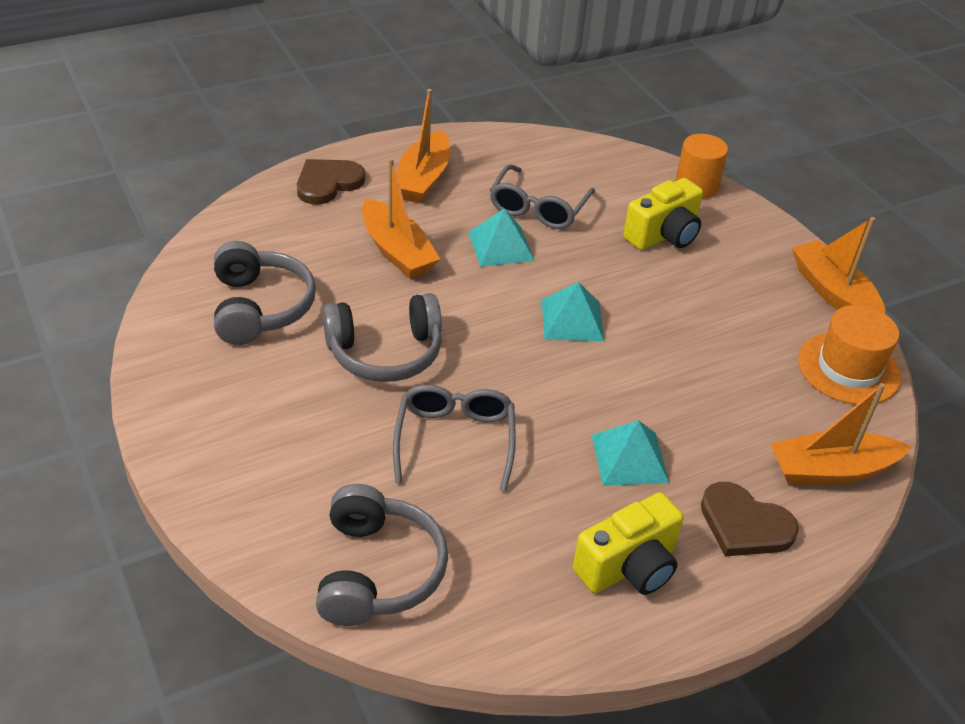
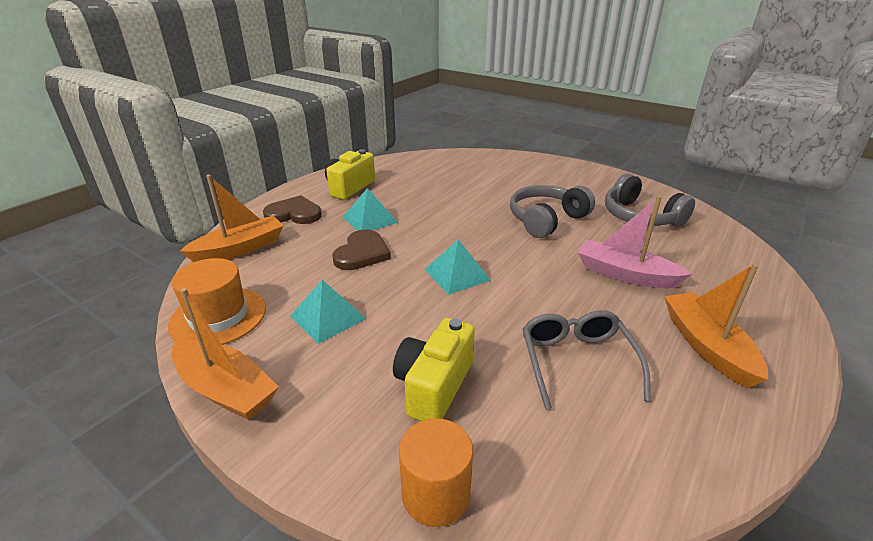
camera: 155 degrees right, 10 degrees down
brown heart [297,159,365,205] -> brown heart moved to [332,229,391,270]
grey headphones [316,484,448,626] -> none
orange boat [362,158,440,279] -> pink boat [578,196,692,288]
grey glasses [393,385,516,491] -> none
turquoise pyramid [468,208,535,267] -> turquoise pyramid moved to [290,280,366,344]

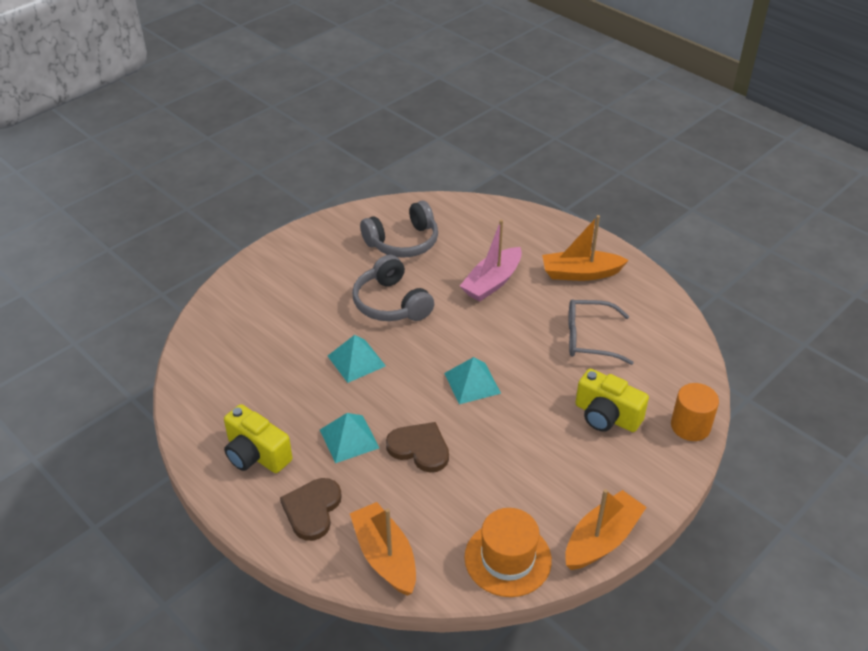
camera: 80 degrees left, 10 degrees up
turquoise pyramid [290,280,366,344] -> turquoise pyramid moved to [328,335,386,383]

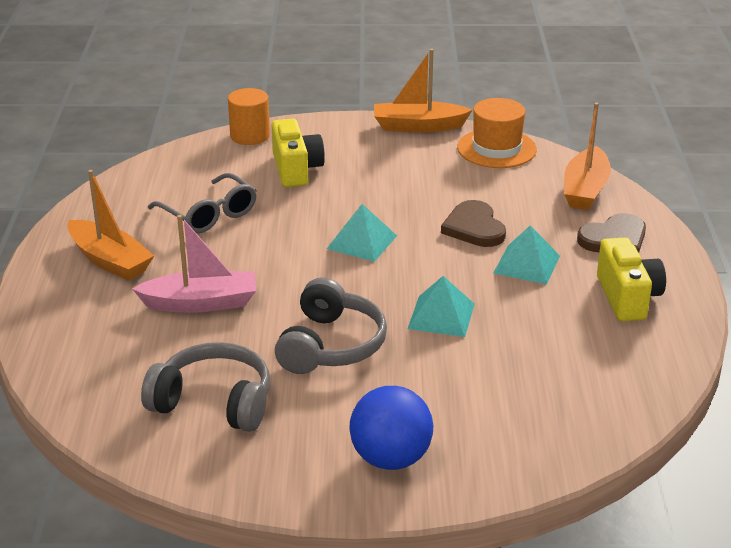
camera: 135 degrees left, 10 degrees down
none -> blue ball [349,386,433,470]

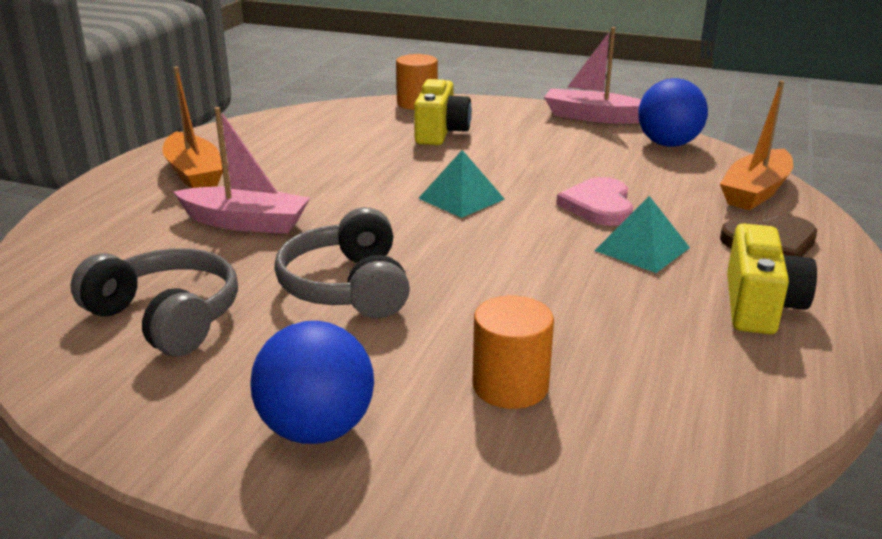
camera: 20 degrees right, 5 degrees down
grey glasses [148,173,257,233] -> none
grey headphones [275,277,387,374] -> grey headphones turned 135 degrees clockwise [274,207,410,318]
orange boat [374,49,472,132] -> pink boat [544,27,641,124]
turquoise pyramid [408,276,475,337] -> none
brown heart [441,200,506,247] -> pink heart [556,177,633,226]
orange hat [457,98,537,168] -> blue ball [638,78,708,147]
none -> orange cylinder [473,296,554,409]

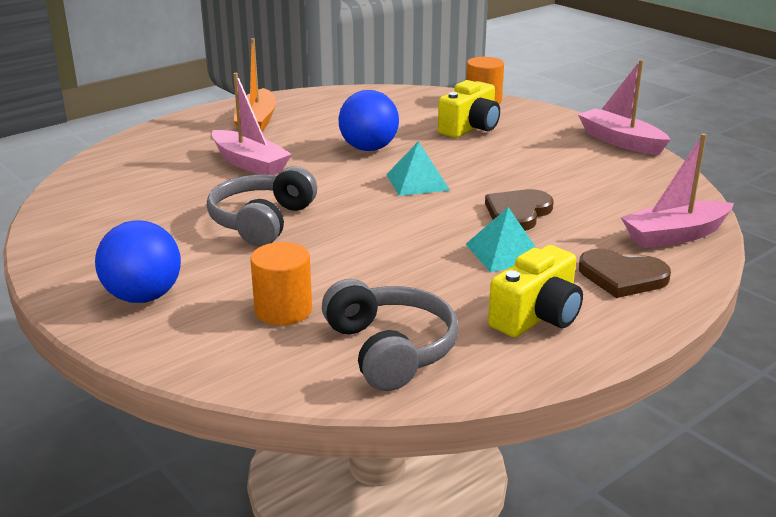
camera: 30 degrees right, 0 degrees up
grey headphones [71,248,238,356] -> grey headphones moved to [322,279,459,391]
pink heart [556,177,633,226] -> brown heart [485,189,554,231]
blue ball [638,78,708,147] -> blue ball moved to [338,90,399,151]
orange boat [720,80,793,210] -> pink boat [621,134,734,248]

